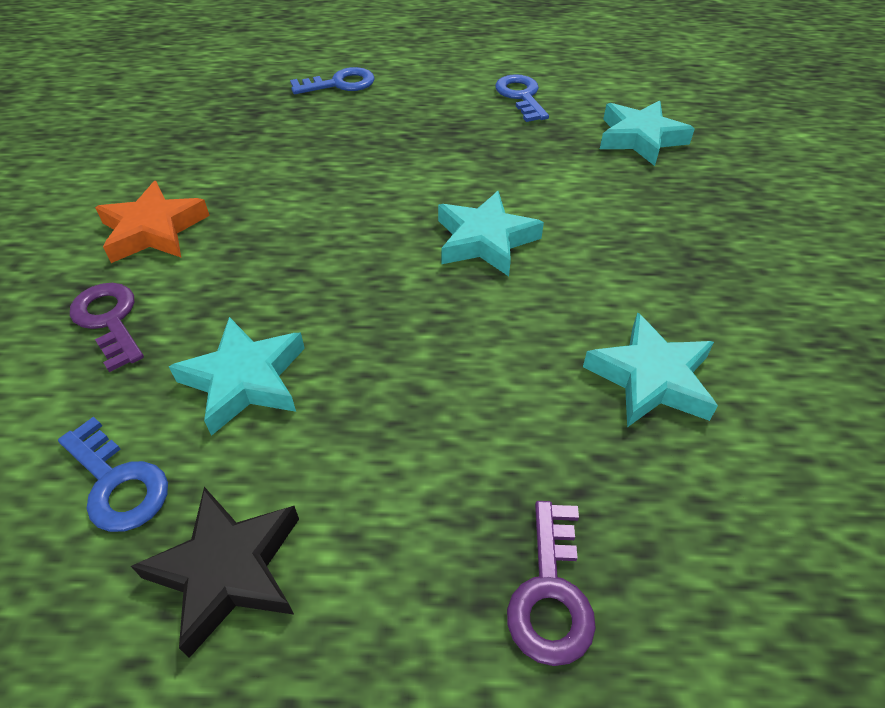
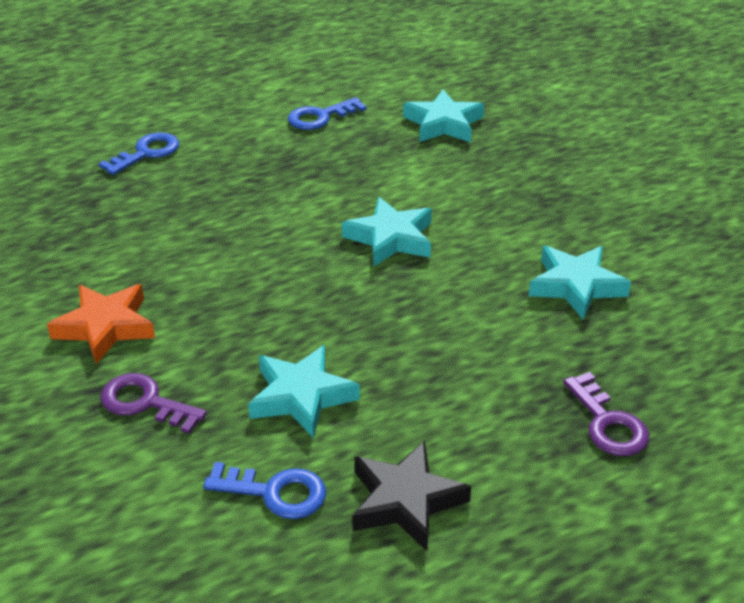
camera: 30 degrees left, 10 degrees down
blue key [495,74,549,122] -> blue key turned 75 degrees counterclockwise [288,97,367,130]

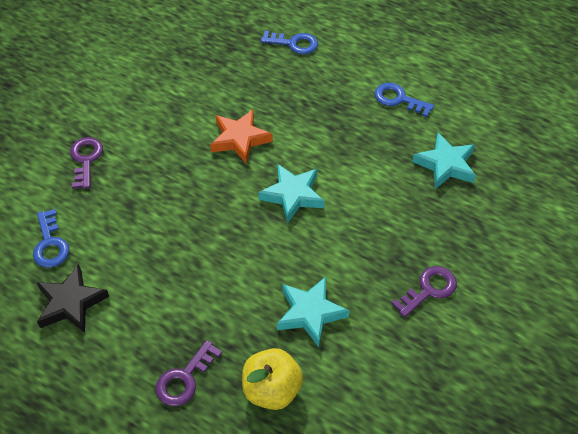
camera: 60 degrees right, 15 degrees up
orange star [47,284,155,364] -> orange star moved to [210,109,273,164]
turquoise star [248,345,360,438] -> none
none -> yellow apple [242,348,303,410]
none -> purple key [392,266,457,317]

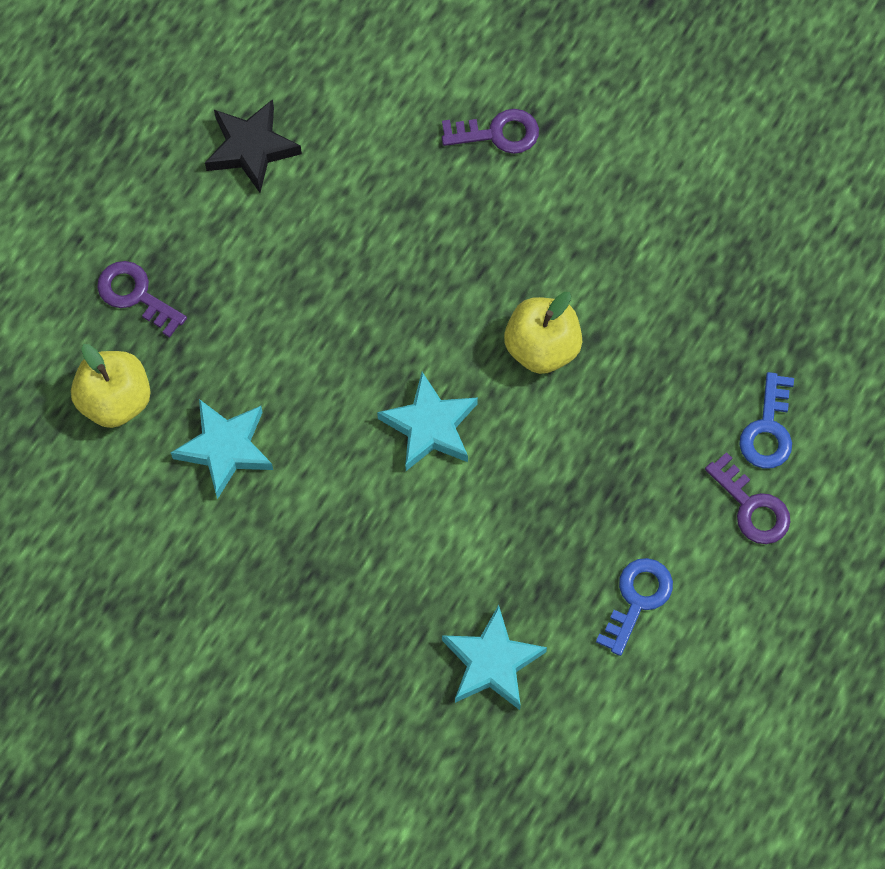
camera: 90 degrees right, 15 degrees up
blue key [33,209,69,268] -> none
orange star [210,109,273,164] -> yellow apple [504,292,582,374]
purple key [392,266,457,317] -> purple key moved to [705,452,791,544]

